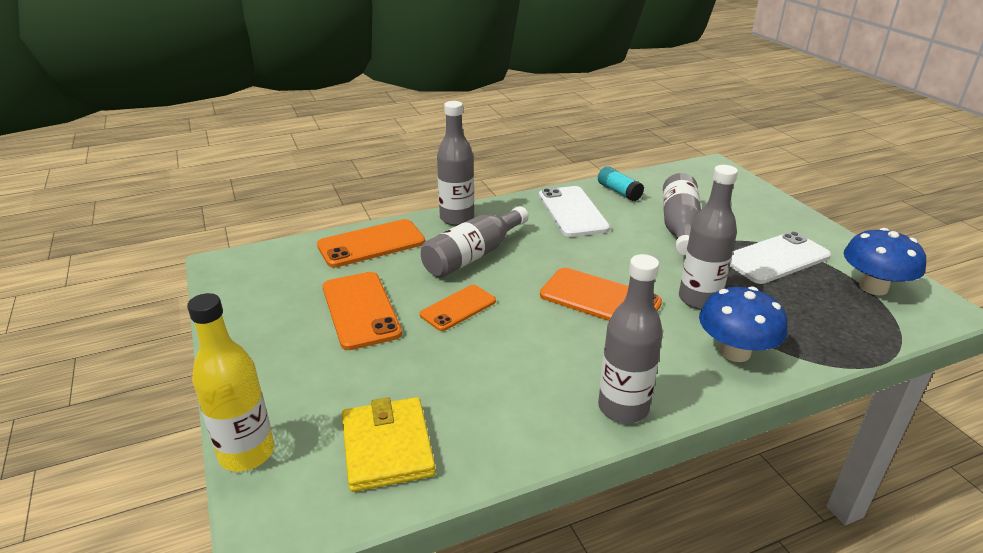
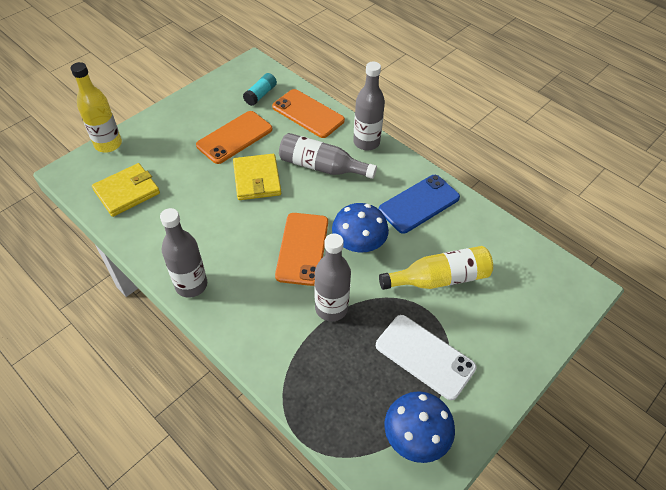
camera: 65 degrees right, 20 degrees up
orange phone [420,285,496,331] -> yellow wallet [233,154,281,200]
white phone [539,186,610,237] -> blue phone [379,175,460,234]
turquoise glue stick [598,166,644,201] -> turquoise glue stick moved to [243,73,277,106]
grey bottle [663,173,701,255] -> yellow bottle [379,246,493,290]
blue mushroom [699,286,787,362] -> blue mushroom moved to [332,203,389,253]

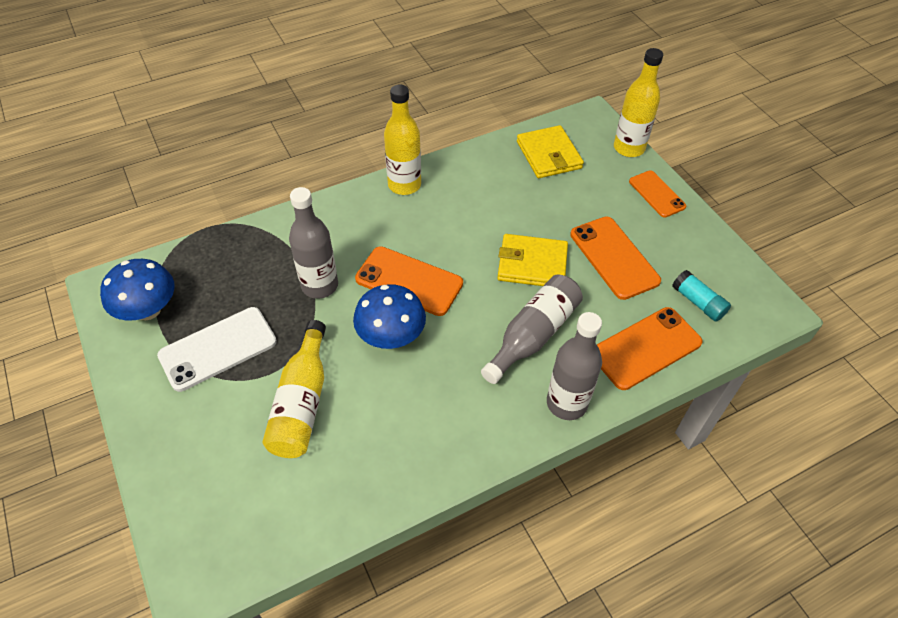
camera: 110 degrees right, 0 degrees up
grey bottle [160,208,207,298] -> yellow bottle [384,85,421,195]
blue phone [379,175,460,234] -> none
none -> orange phone [629,170,686,217]

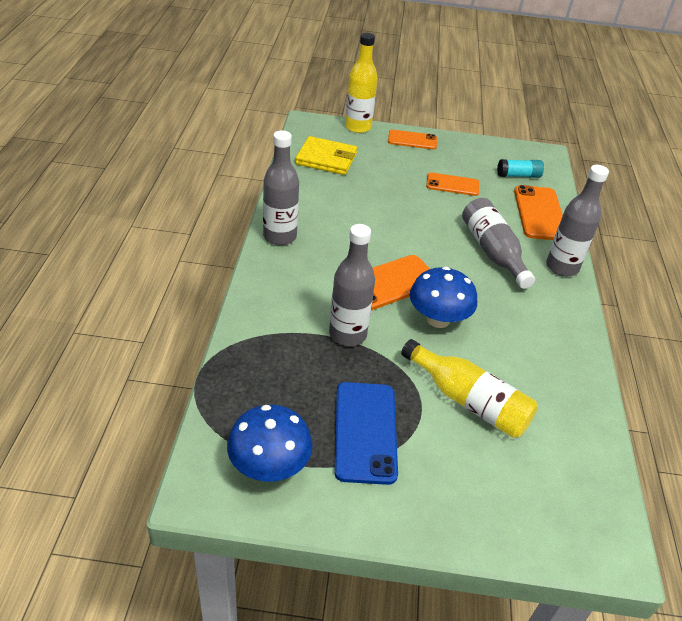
camera: 60 degrees left, 10 degrees down
white phone [157,307,277,392] -> blue phone [334,382,398,485]
yellow bottle [384,85,421,195] -> grey bottle [263,130,299,246]
yellow wallet [497,234,568,286] -> none
orange phone [570,217,661,300] -> orange phone [426,172,479,196], size x0.65

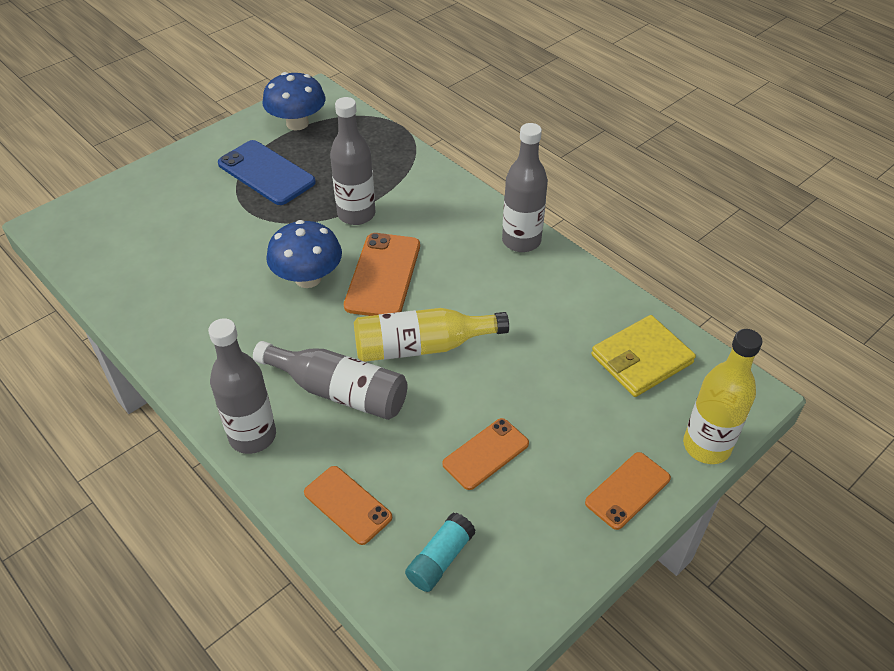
camera: 135 degrees right, 5 degrees up
yellow bottle [401,339,538,438] -> yellow bottle moved to [354,308,509,362]
orange phone [514,185,563,240] -> orange phone [304,466,392,545], size x0.65

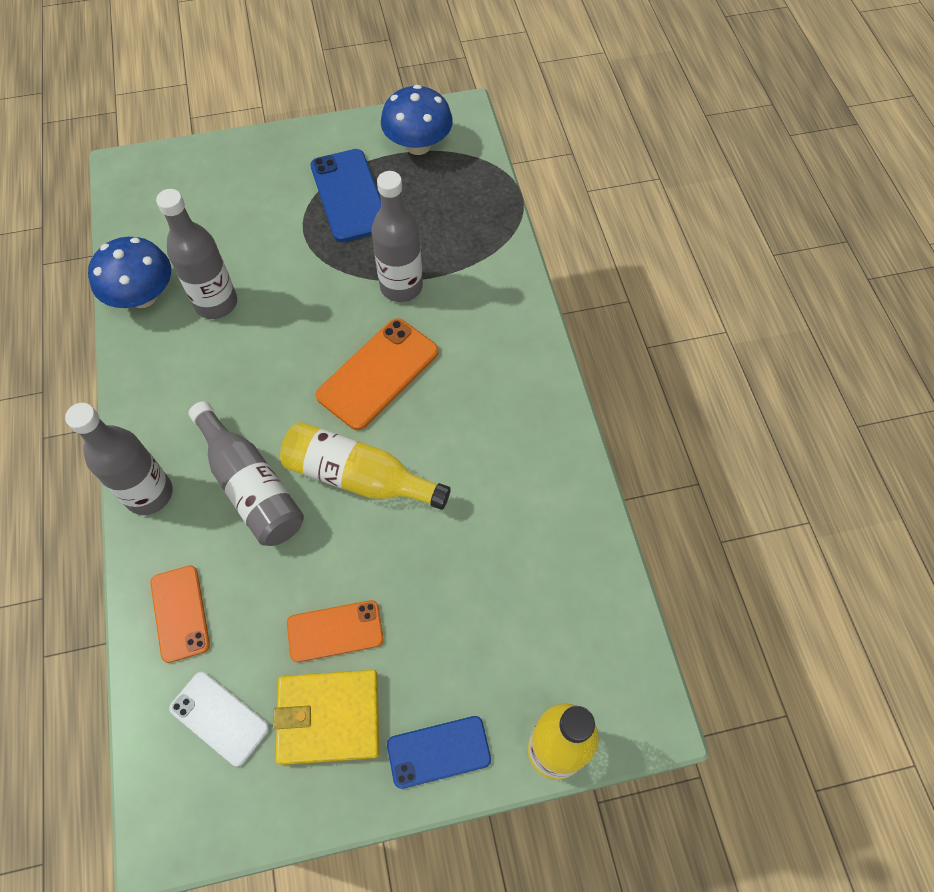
camera: 30 degrees right, 15 degrees up
blue mushroom [266,220,342,288] -> blue mushroom moved to [88,237,171,308]
turquoise glue stick [405,512,476,592] -> white phone [169,672,269,767]
grey bottle [502,123,548,252] -> grey bottle moved to [156,189,237,319]
orange phone [585,452,671,530] -> blue phone [387,716,491,789]
yellow wallet [591,315,696,397] -> yellow wallet moved to [273,670,379,765]

